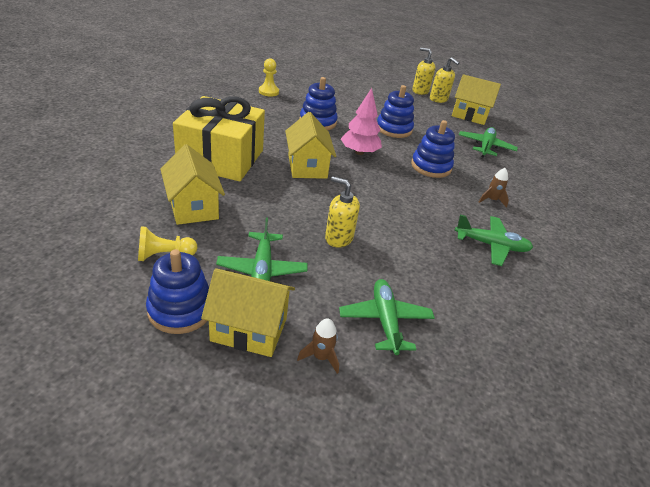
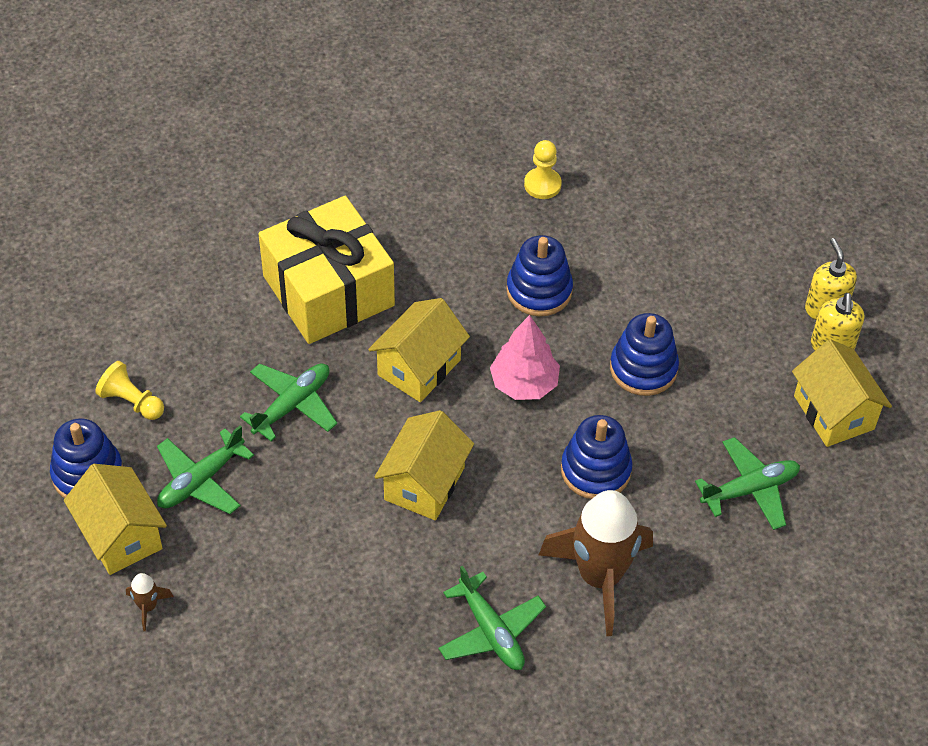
camera: 50 degrees right, 15 degrees up
yellow house [160,144,225,225] -> yellow house moved to [374,410,474,520]
yellow soap dispenser [325,176,360,248] -> none
green plane [339,279,435,355] -> green plane moved to [240,363,337,442]
brown rocket [479,168,509,208] -> brown rocket [539,490,653,636], size x2.47

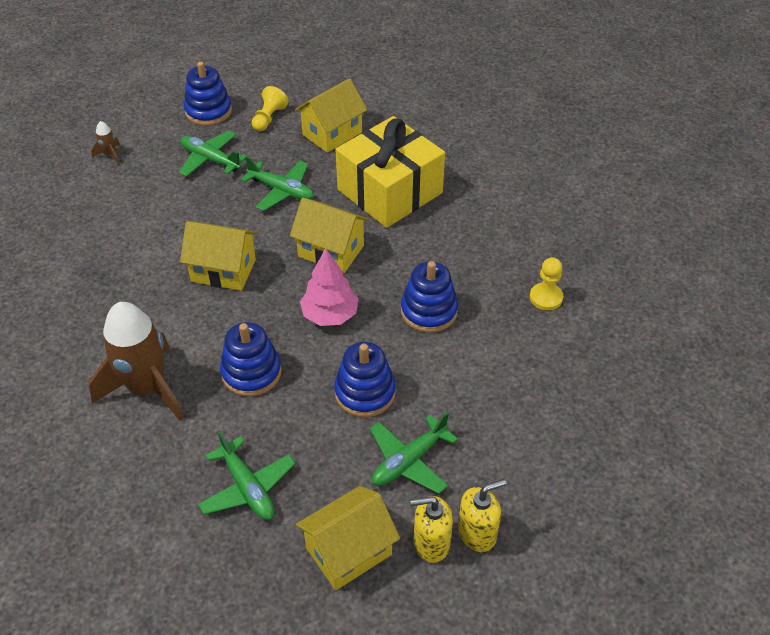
camera: 80 degrees right, 5 degrees down
yellow house [64,464,167,575] -> yellow house moved to [295,78,367,153]
green plane [438,565,546,670] -> green plane moved to [370,412,458,494]

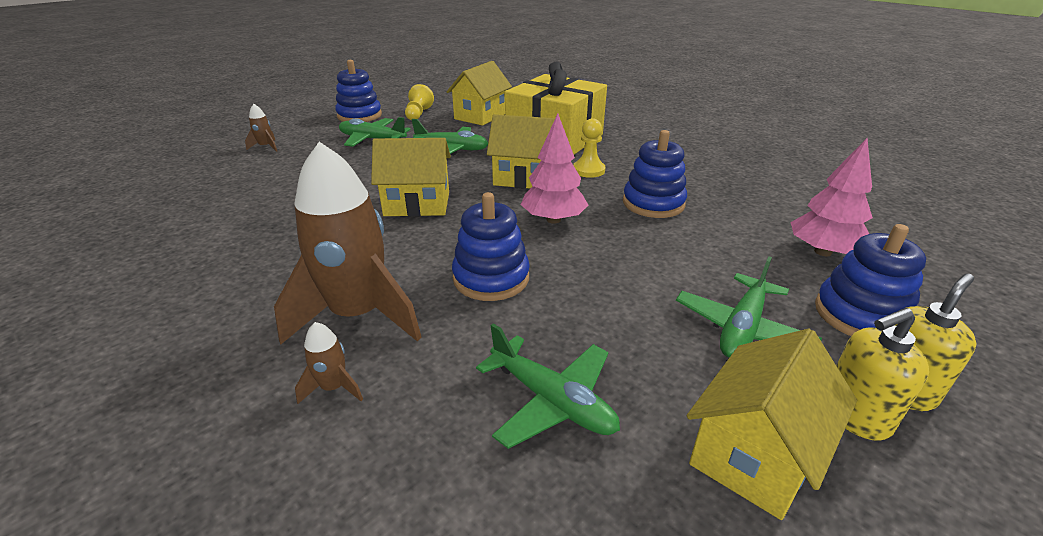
camera: 15 degrees left, 15 degrees down
blue stacking toy [334,342,396,417] -> blue stacking toy moved to [815,224,926,336]
yellow pawn [530,257,563,310] -> yellow pawn moved to [573,118,605,178]
none -> brown rocket [295,322,363,404]
none -> pink tree [790,138,873,256]

